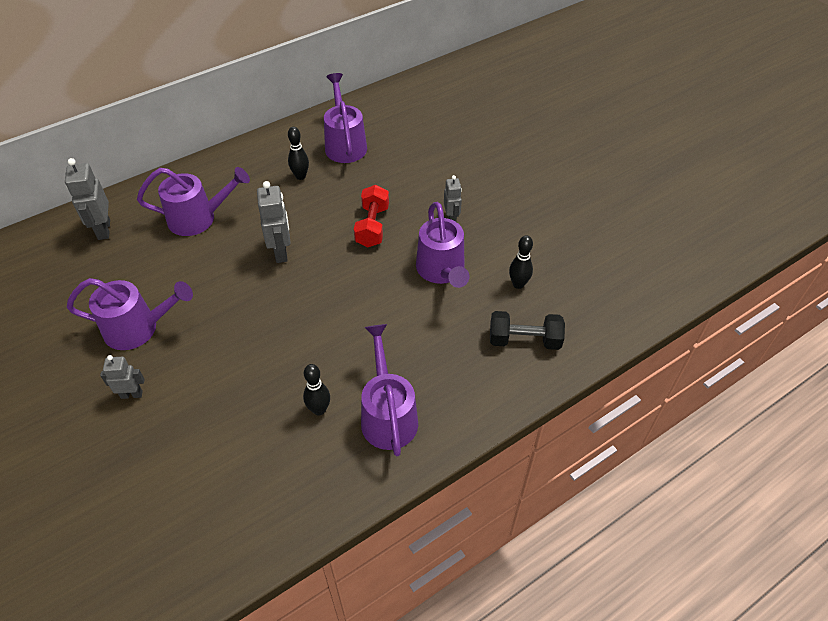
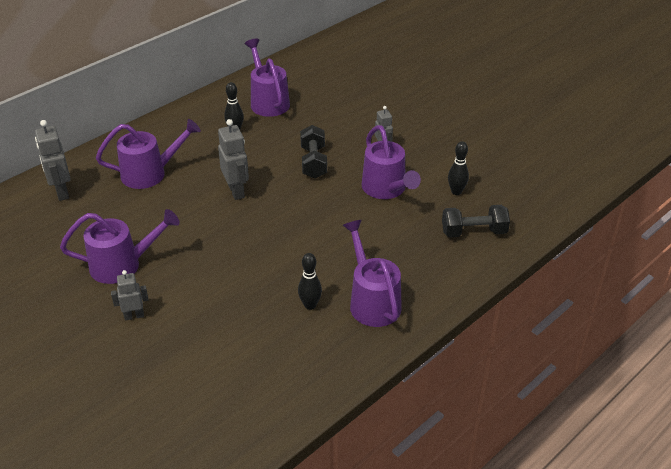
camera: 10 degrees left, 10 degrees down
red dumbbell [354,185,389,247] -> black dumbbell [300,125,327,178]

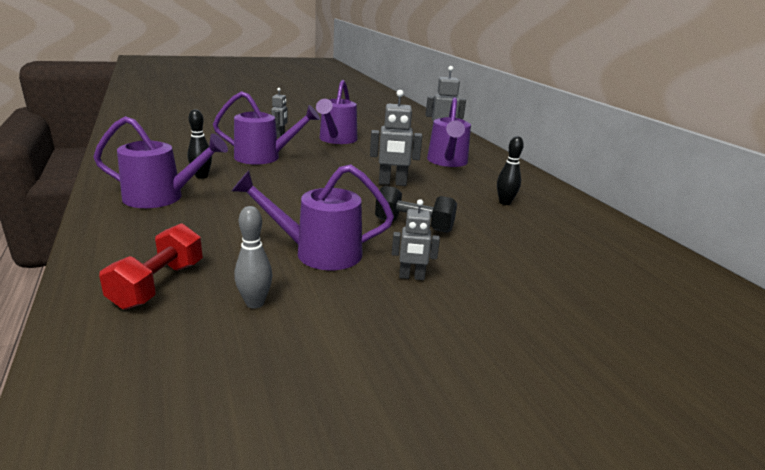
camera: 110 degrees right, 15 degrees down
purple watering can [245,39,290,117] -> purple watering can moved to [213,91,320,165]
black dumbbell [442,205,510,238] -> red dumbbell [99,223,203,310]
black bowling pin [448,141,469,195] -> grey bowling pin [234,206,272,309]

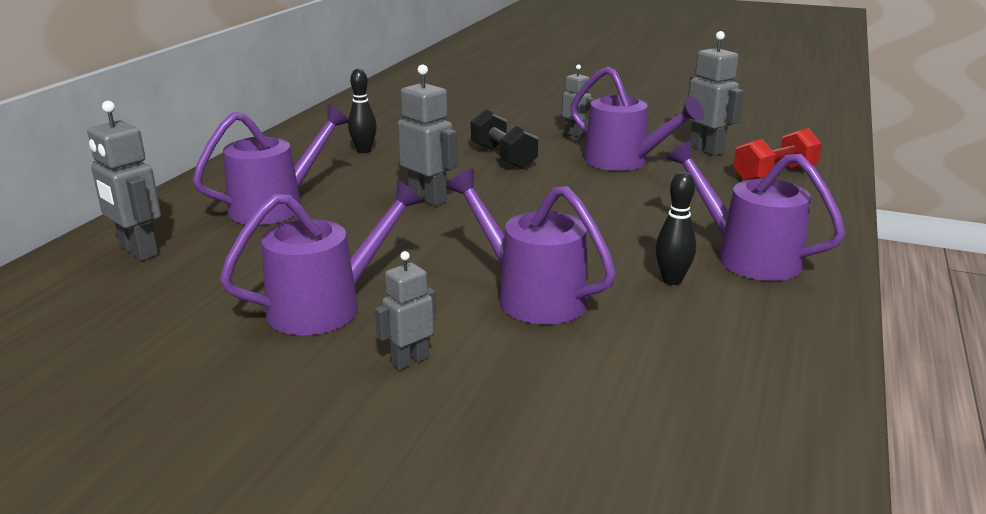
camera: 135 degrees left, 0 degrees up
grey bowling pin [234,206,272,309] -> grey robot [687,31,744,156]

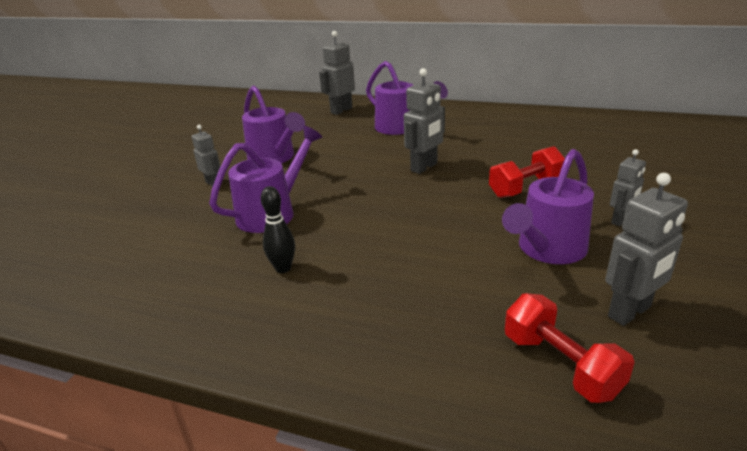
camera: 90 degrees right, 5 degrees up
black bowling pin [348,69,377,153] -> none
black dumbbell [471,109,538,169] -> red dumbbell [489,146,565,198]
purple watering can [666,140,846,281] -> none

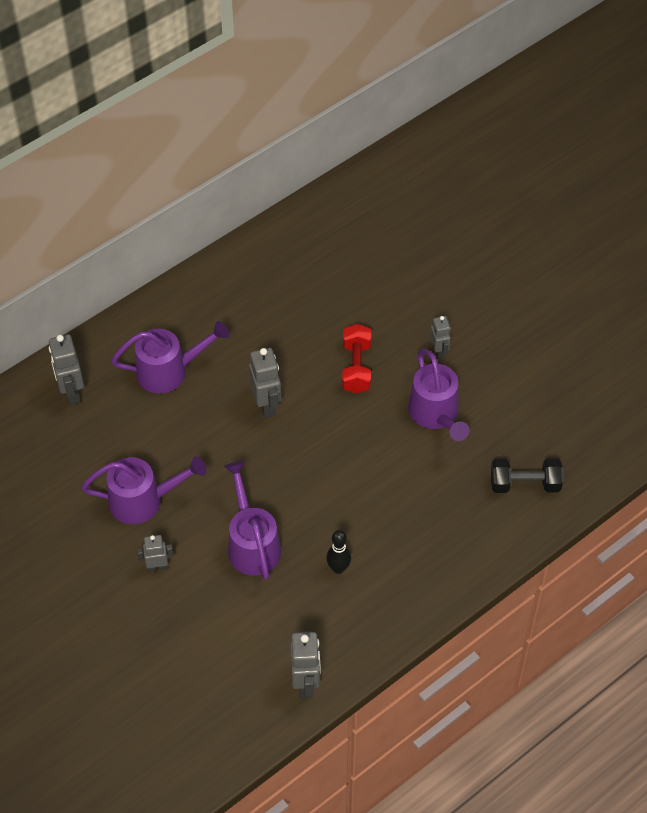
camera: 60 degrees left, 25 degrees up
red dumbbell [505,293,635,403] -> black dumbbell [491,458,563,493]
grey robot [605,173,688,326] -> grey robot moved to [290,631,321,698]

